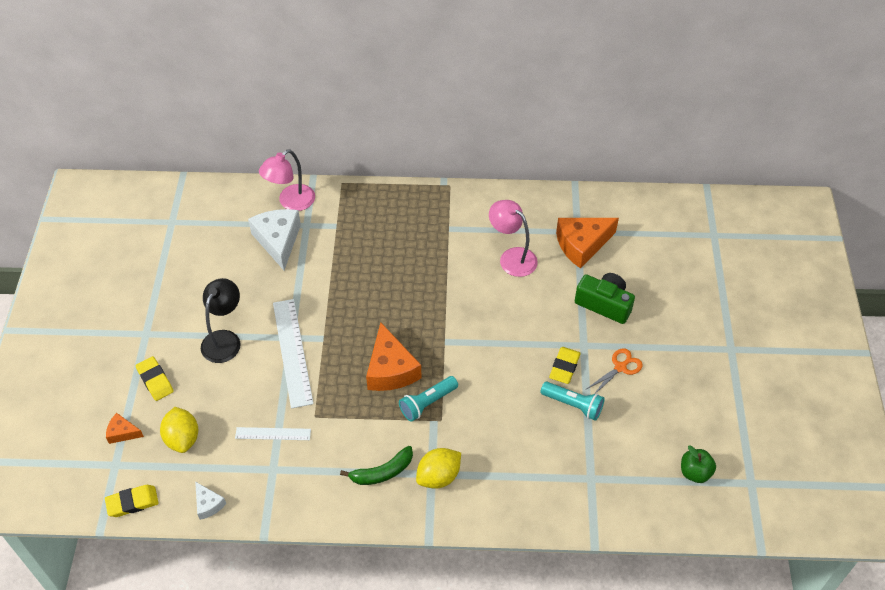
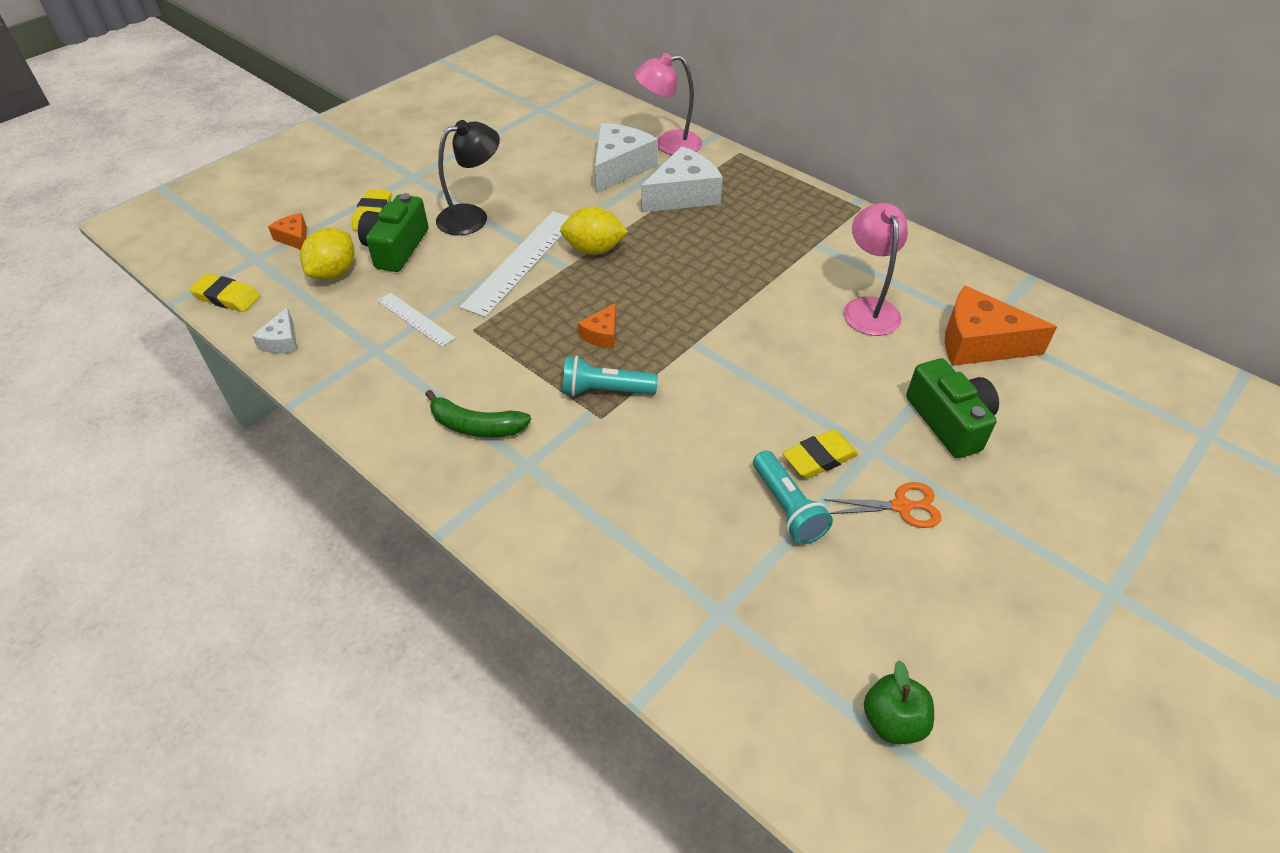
camera: 40 degrees right, 5 degrees down
orange cheese [366,323,422,391] -> orange cheese [578,303,616,349], size x0.50
yellow lemon [416,448,461,489] -> yellow lemon moved to [560,206,628,255]
none -> green camera [358,193,429,272]
none -> white cheese [641,146,723,213]

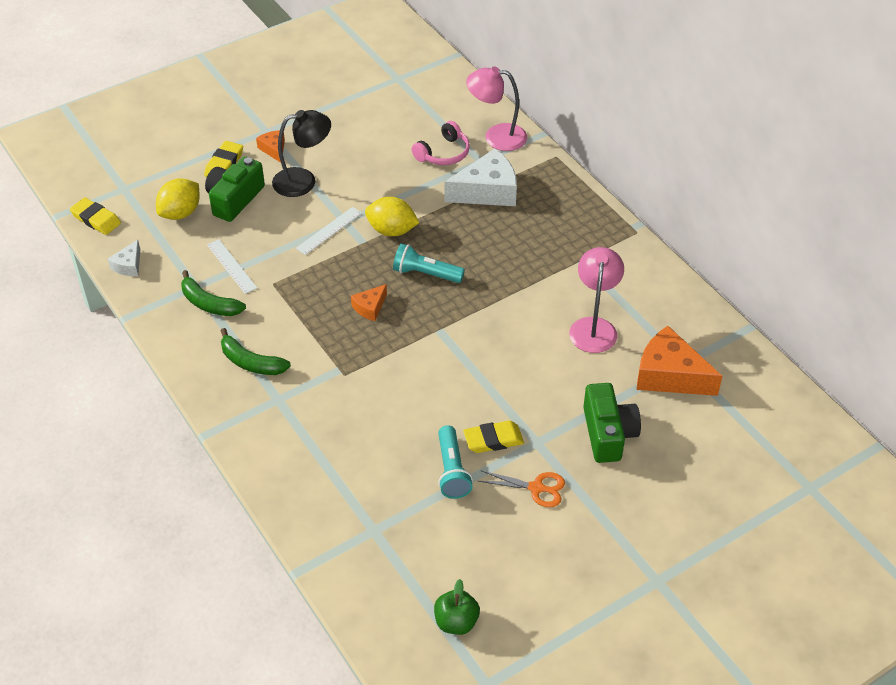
camera: 15 degrees right, 0 degrees up
orange cheese [268,213,307,250] -> orange cheese moved to [256,130,285,163]
white ruler [460,211,570,317] -> white ruler [296,207,362,255], size x0.55
turquoise flashlight [562,356,658,396] -> turquoise flashlight moved to [393,243,465,283]
white cheese [595,123,658,193] -> pink headphones [412,121,470,165]
none -> green banana [181,270,246,316]

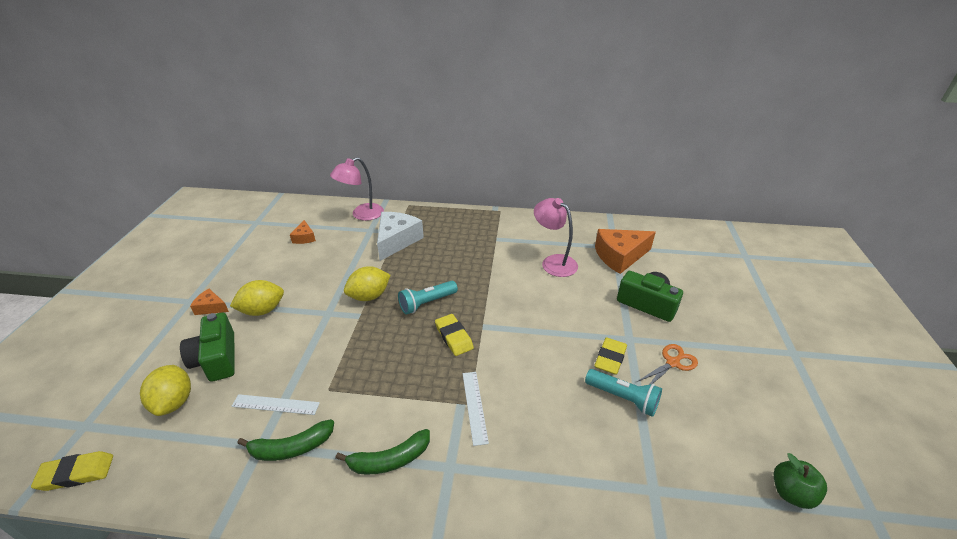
camera: 50 degrees left, 10 degrees down
white cheese [108,240,140,276] -> none
yellow eraser [204,141,243,177] -> yellow eraser moved to [435,314,474,356]
black lamp [272,110,331,197] -> yellow lemon [230,280,284,316]
white ruler [296,207,362,255] -> white ruler moved to [463,372,489,446]
orange cheese [351,284,387,321] -> orange cheese moved to [290,220,316,244]
pink headphones [412,121,470,165] -> none

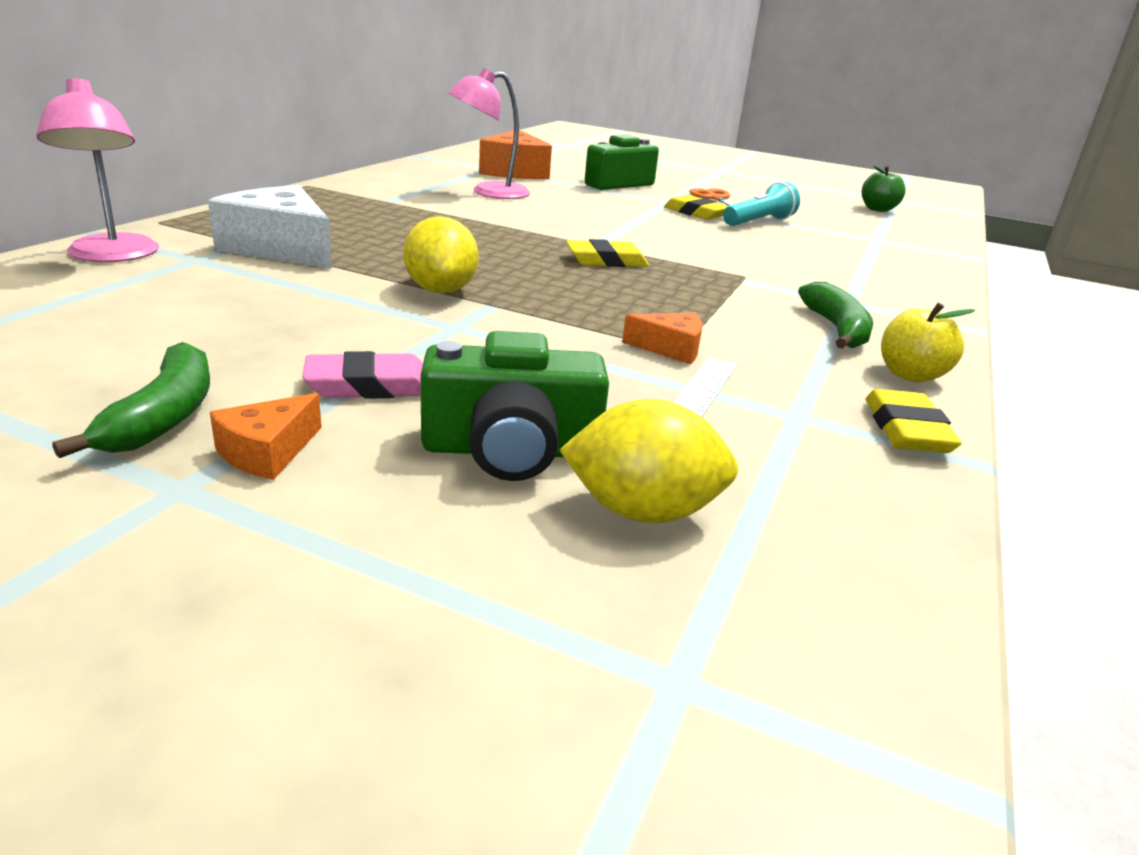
camera: 75 degrees left, 10 degrees down
yellow eraser [31,451,113,491] -> yellow eraser moved to [865,389,962,453]
yellow lemon [230,280,284,316] -> pink eraser [302,351,423,399]
green banana [237,419,334,461] -> green banana moved to [52,342,210,458]
orange cheese [290,220,316,244] -> orange cheese moved to [622,312,702,364]
turquoise flashlight [398,281,458,315] -> none
white ruler [463,372,489,446] -> none
none -> yellow apple [881,303,975,383]

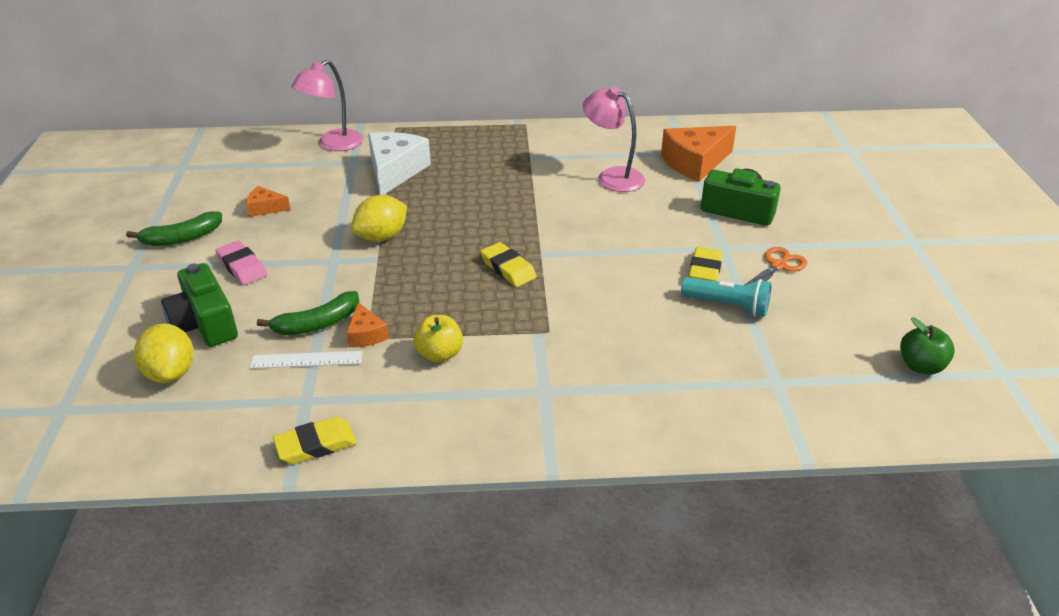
camera: 65 degrees right, 10 degrees up
orange cheese [210,393,322,480] -> orange cheese moved to [246,186,291,217]
green banana [798,282,873,349] -> green banana moved to [257,291,360,335]
yellow apple [881,303,975,383] -> yellow apple moved to [413,315,463,363]

